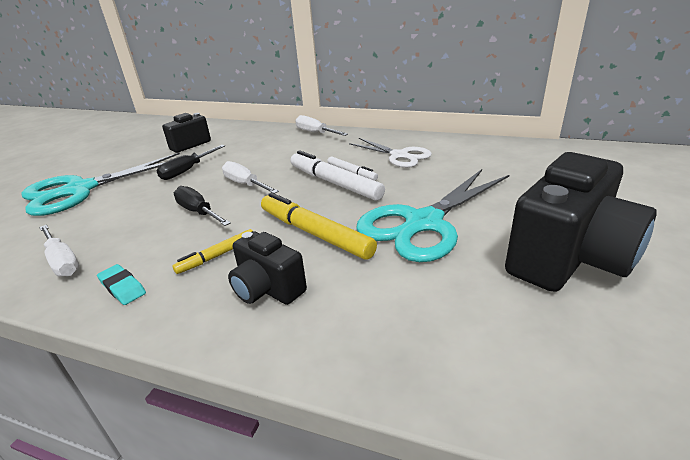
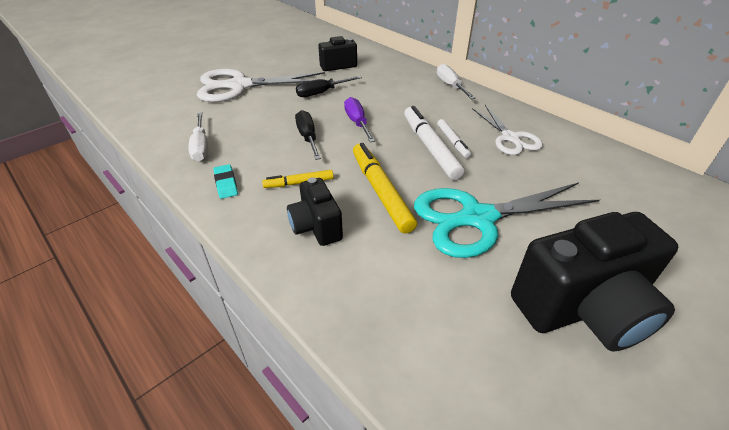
camera: 25 degrees right, 10 degrees up
turquoise scissors [21,153,180,216] -> white scissors [197,69,325,102]
white screwdriver [222,161,279,194] -> purple screwdriver [344,97,375,142]

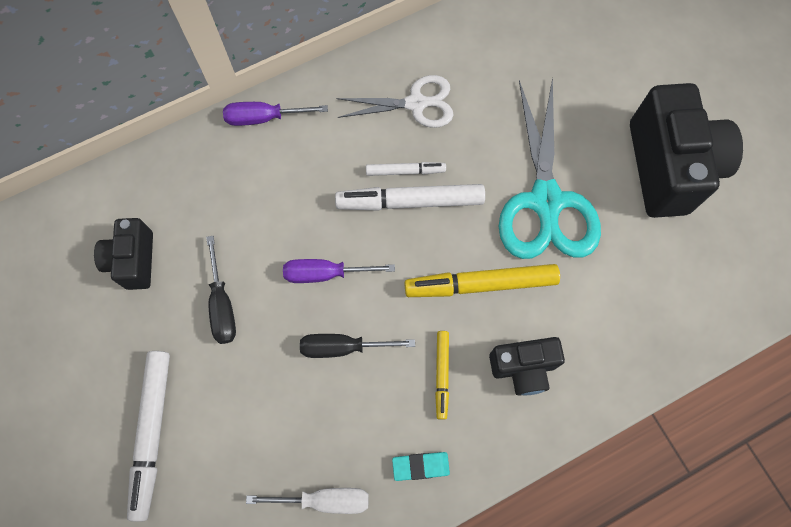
camera: 75 degrees left, 30 degrees up
white scissors [197,69,325,102] -> white marker [127,351,170,522]
white screwdriver [437,64,476,99] -> purple screwdriver [223,102,328,126]

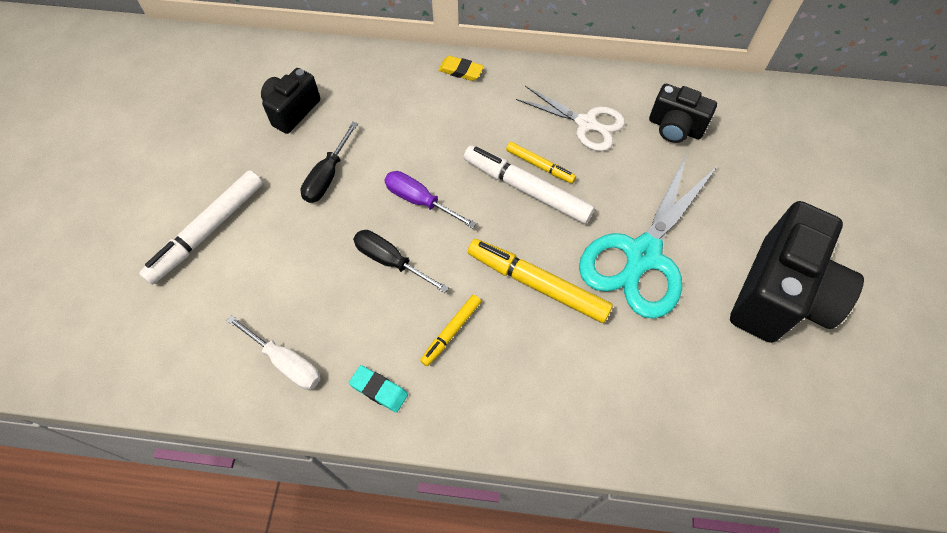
camera: 35 degrees right, 10 degrees down
purple screwdriver [223,102,328,126] -> yellow eraser [438,56,484,81]
white marker [366,162,446,176] -> yellow marker [506,142,576,183]
black camera [489,337,565,395] -> black camera moved to [649,84,717,143]

